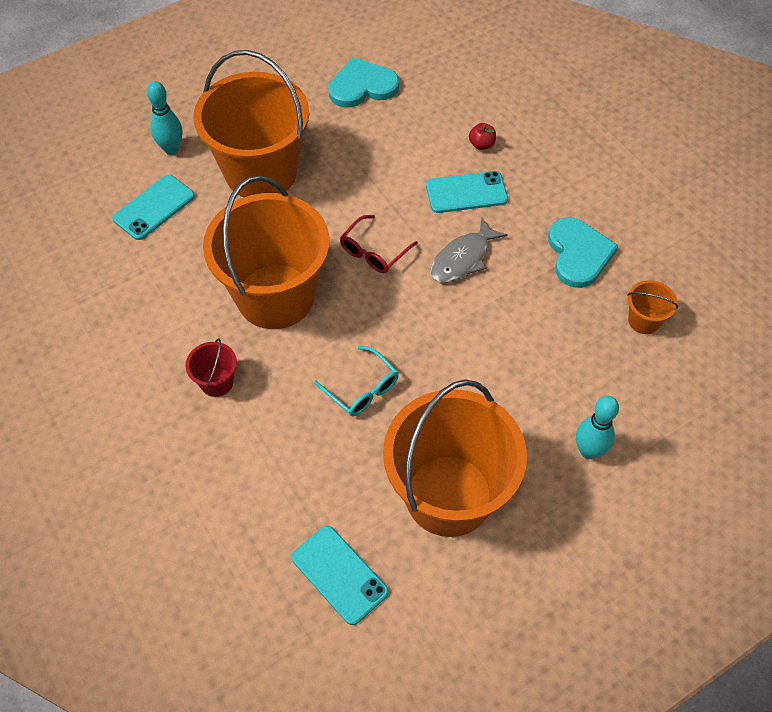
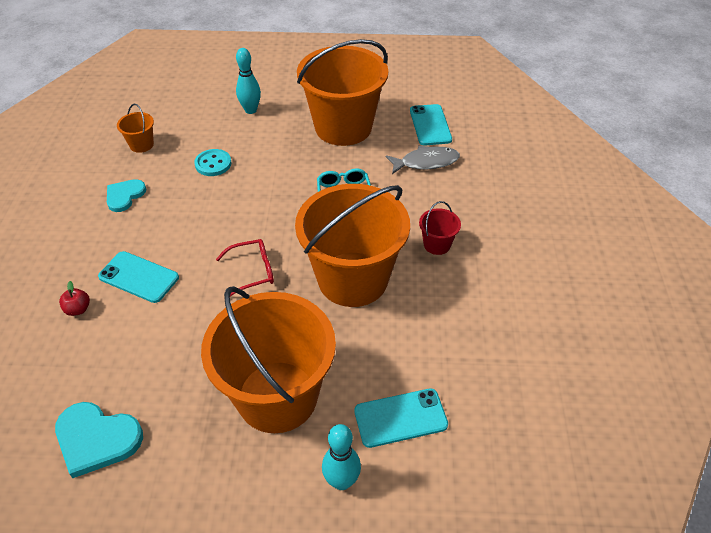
camera: 145 degrees left, 10 degrees down
grey fish [430,218,508,282] -> grey fish moved to [386,145,460,174]
turquoise heart [548,217,618,288] -> turquoise heart [107,179,146,212], size x0.67
none -> turquoise button [194,149,231,176]

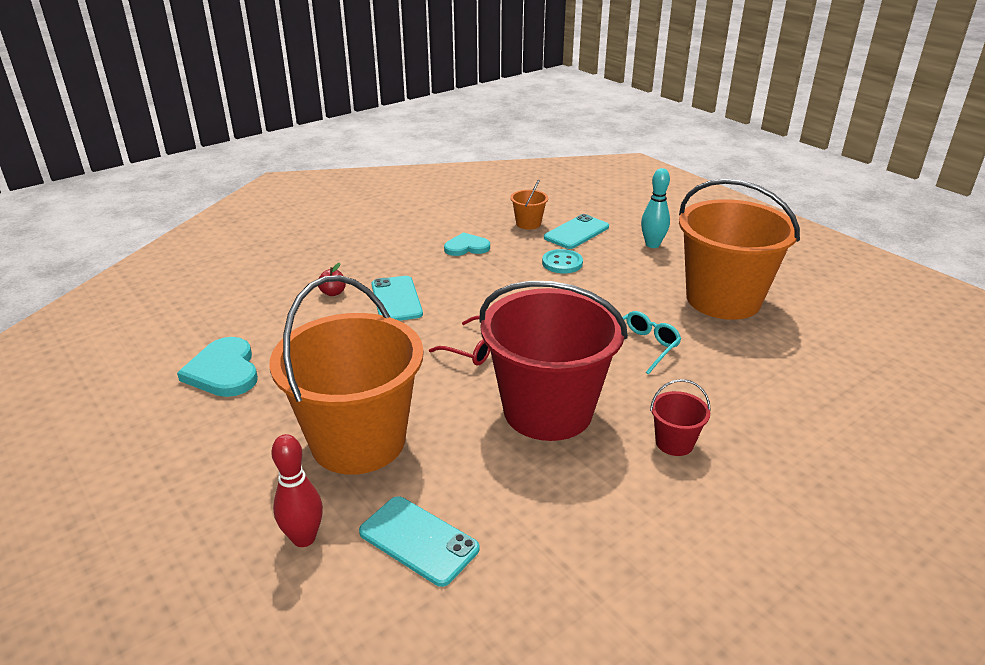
camera: 50 degrees right, 15 degrees down
orange bucket [295,184,410,307] -> red bucket [479,281,628,441]
turquoise bowling pin [322,424,361,490] -> red bowling pin [271,434,323,547]
grey fish [386,145,460,174] -> none
turquoise phone [410,104,452,146] -> turquoise phone moved to [544,214,609,249]

